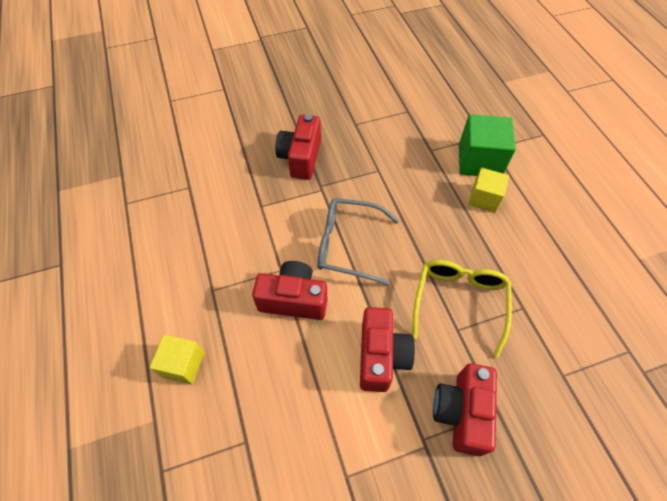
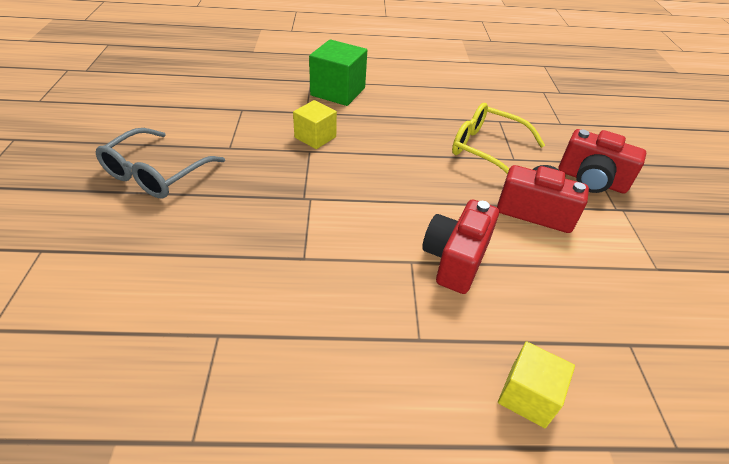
camera: 75 degrees left, 15 degrees down
red camera [275,114,321,180] -> none
grey glasses [317,198,399,286] -> grey glasses moved to [96,128,225,198]
yellow cube [468,168,509,213] -> yellow cube moved to [293,100,337,149]

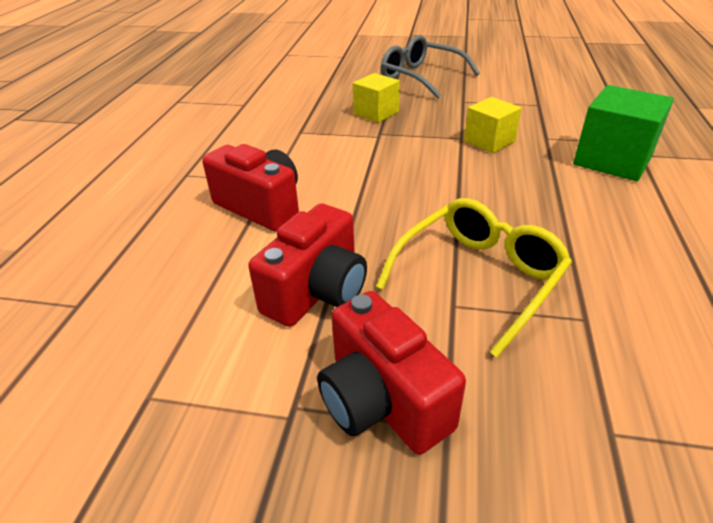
camera: 105 degrees right, 5 degrees down
yellow cube [498,341,575,428] -> yellow cube moved to [353,73,400,123]
red camera [558,129,646,193] -> red camera turned 75 degrees counterclockwise [317,291,466,455]

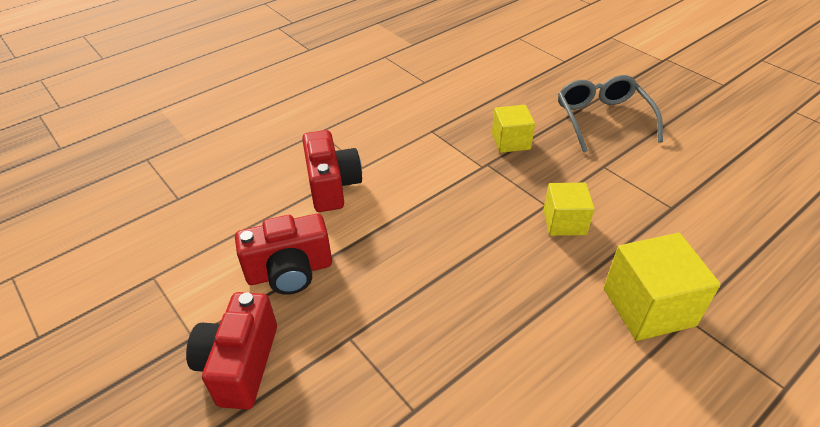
camera: 40 degrees right, 5 degrees up
yellow glasses [376,198,572,357] -> none
green cube [573,85,674,181] -> yellow cube [603,233,721,341]

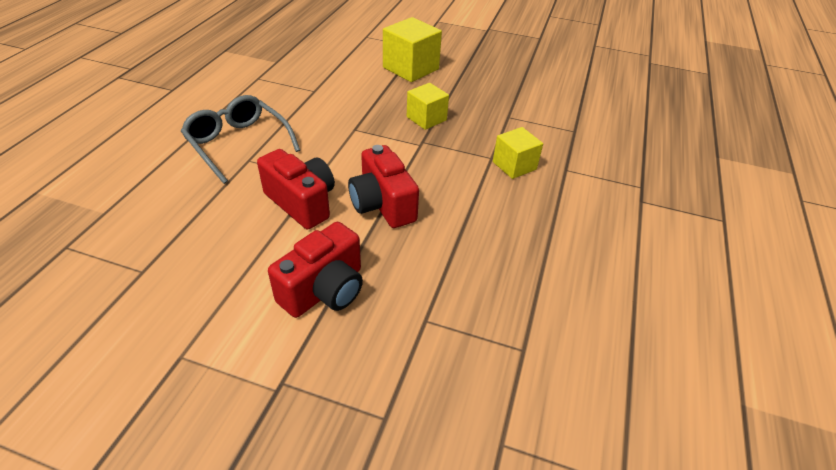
camera: 35 degrees left, 0 degrees up
red camera [186,292,277,410] -> red camera moved to [348,145,419,228]
grey glasses [558,75,663,152] -> grey glasses moved to [181,95,300,184]
yellow cube [603,233,721,341] -> yellow cube moved to [383,17,442,82]

